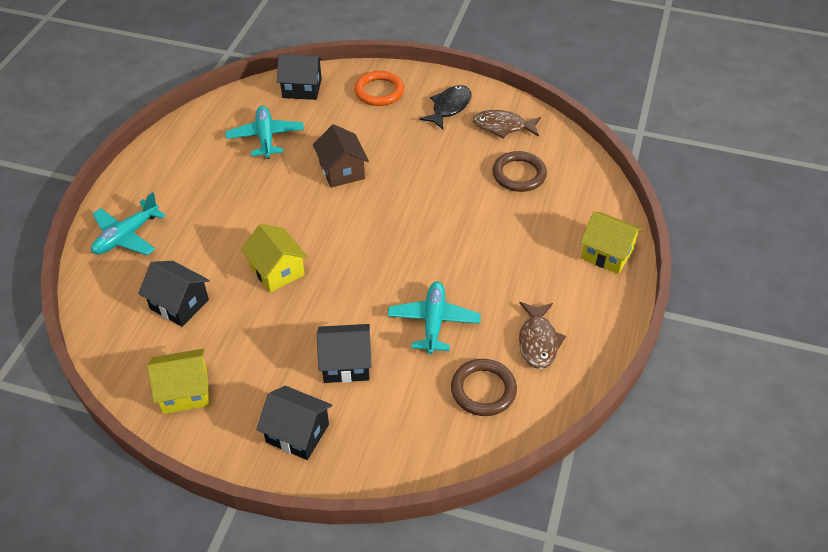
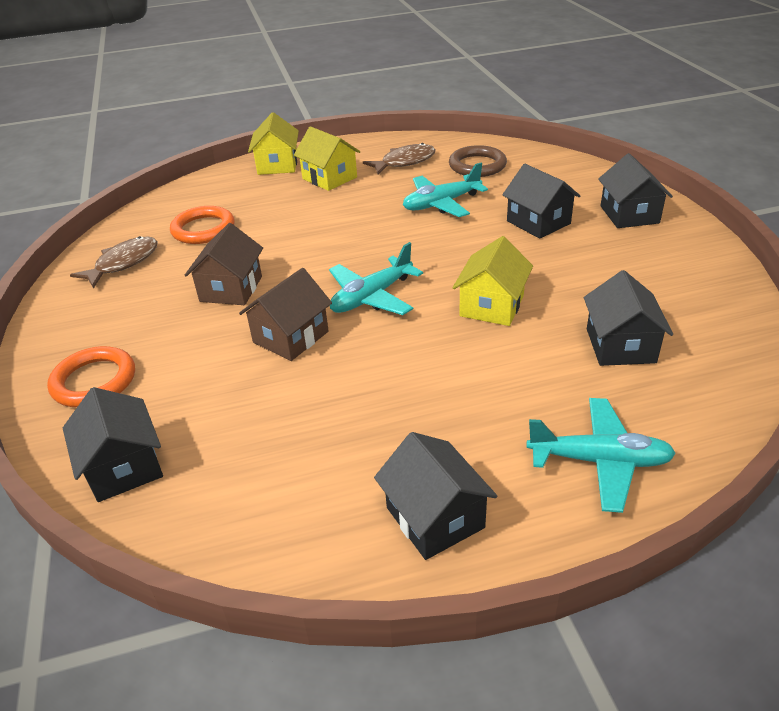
camera: 120 degrees left, 10 degrees down
yellow house [147,349,210,414] -> yellow house moved to [294,126,360,191]
turquoise plane [225,106,304,159] -> turquoise plane moved to [329,242,423,315]
black fish [419,85,471,129] -> none
brown fish [472,110,541,139] -> brown fish turned 120 degrees counterclockwise [70,236,157,289]
brown ring [492,151,547,192] -> orange ring [170,206,235,244]
none -> brown house [185,223,263,305]
none -> black house [374,432,497,560]

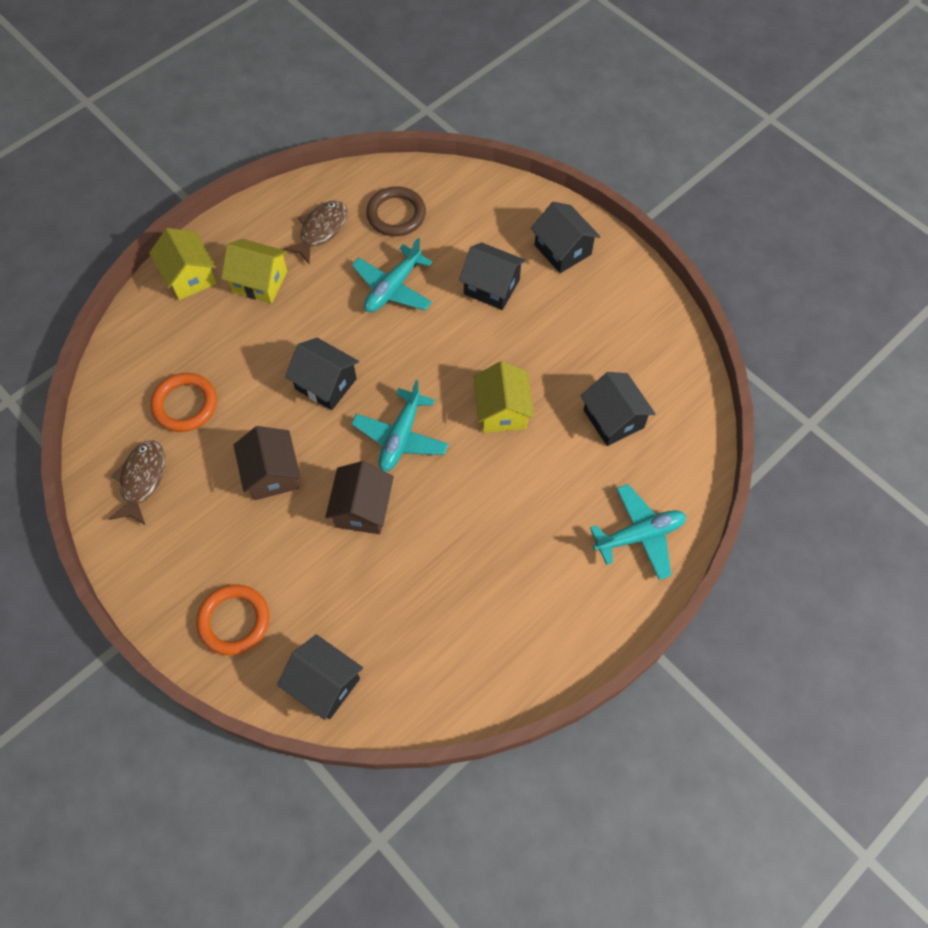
camera: 30 degrees left, 25 degrees up
black house [374,432,497,560] -> black house moved to [285,338,359,410]

